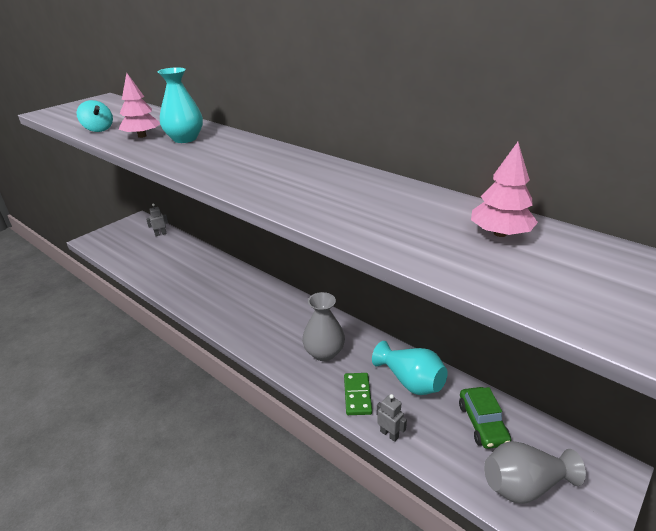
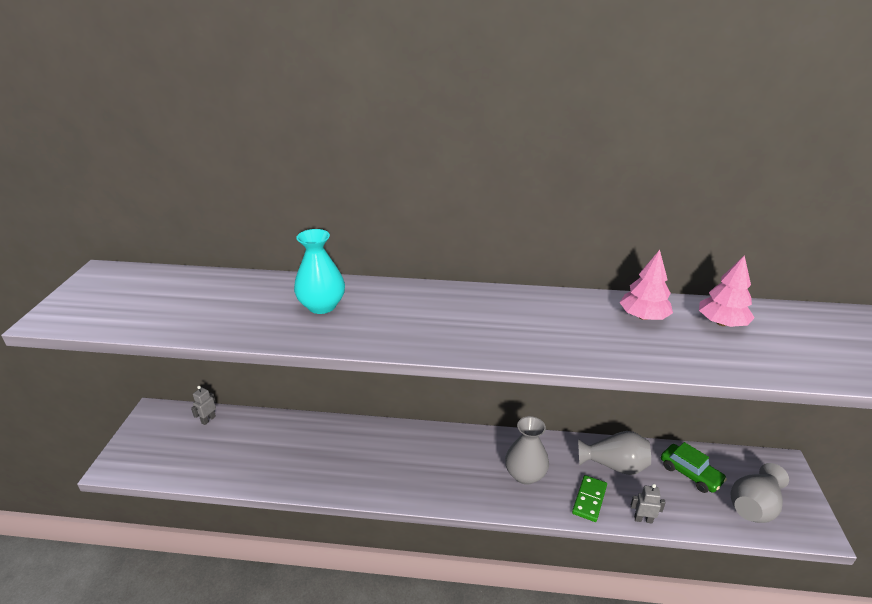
camera: 35 degrees left, 0 degrees up
turquoise spinning top [76,100,113,132] -> none
pink tree [119,73,160,138] -> pink tree moved to [620,250,673,320]
green domino [344,373,372,415] -> green domino turned 60 degrees clockwise [572,475,607,522]
turquoise vase [372,341,448,395] -> grey vase [578,431,651,475]

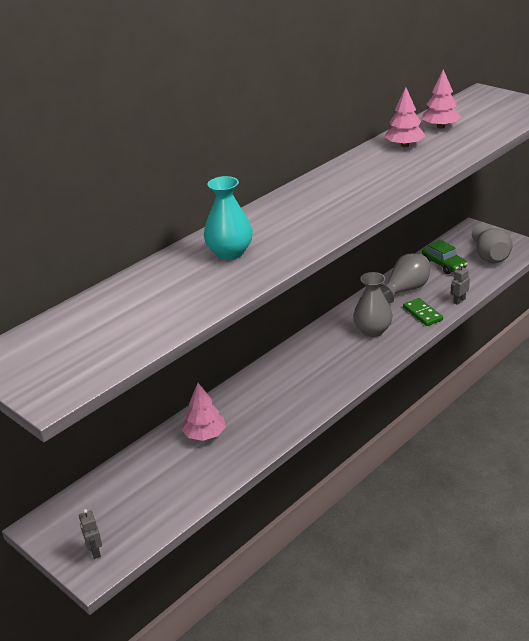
camera: 50 degrees left, 0 degrees up
grey robot [191,386,216,425] -> grey robot moved to [79,509,102,559]
green car [661,442,727,493] -> green car turned 60 degrees clockwise [422,240,468,274]
none -> pink tree [181,383,226,441]

